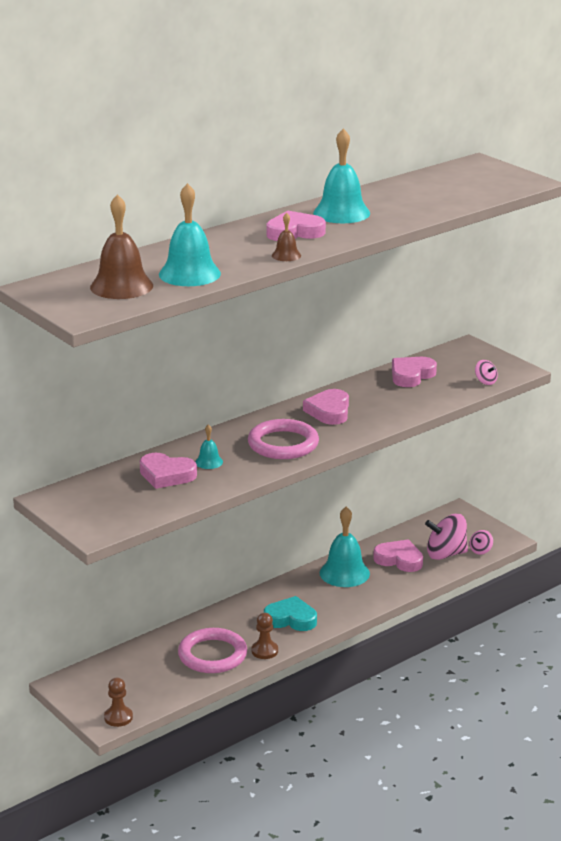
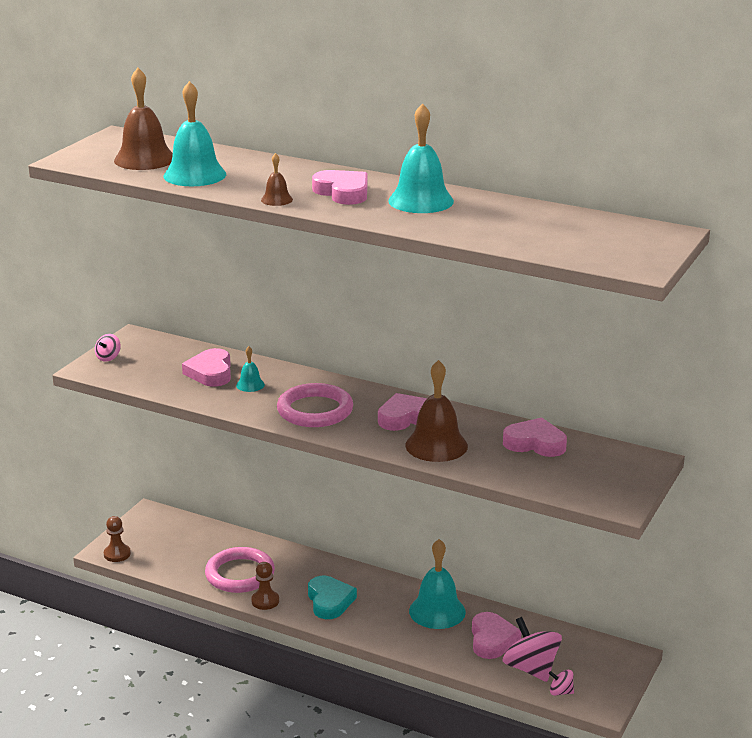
camera: 65 degrees right, 0 degrees up
pink spinning top [475,360,498,385] -> pink spinning top moved to [95,334,121,362]
none -> brown bell [405,360,468,462]

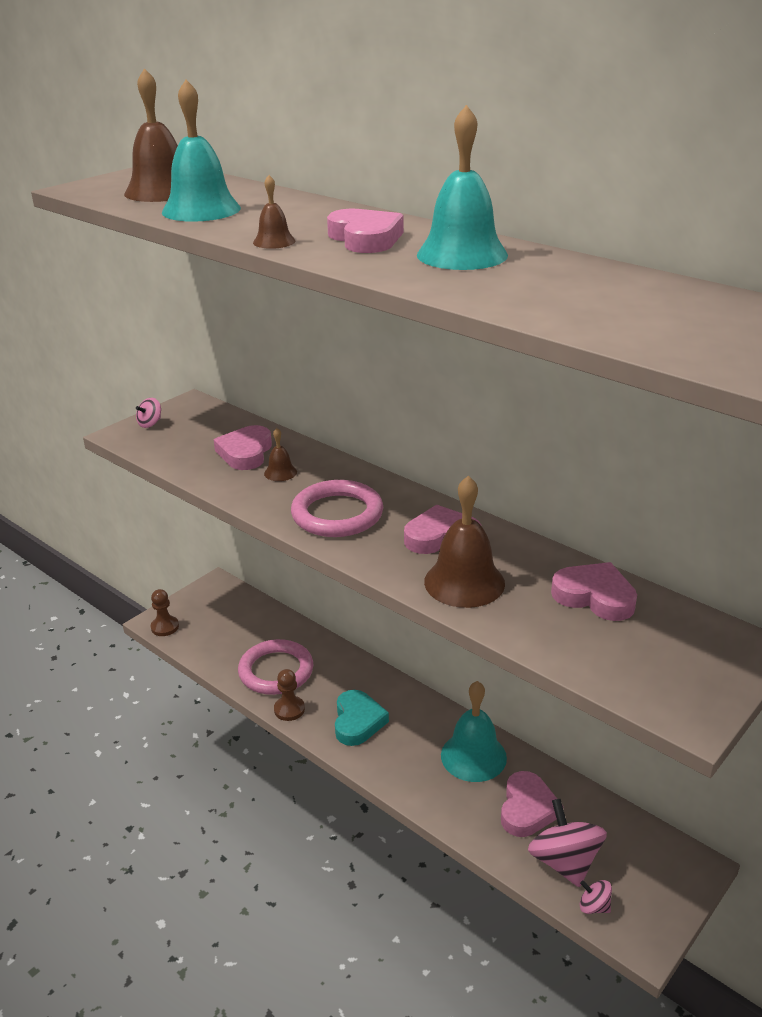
camera: 15 degrees right, 5 degrees up
turquoise bell [236,346,265,392] -> brown bell [264,428,297,481]

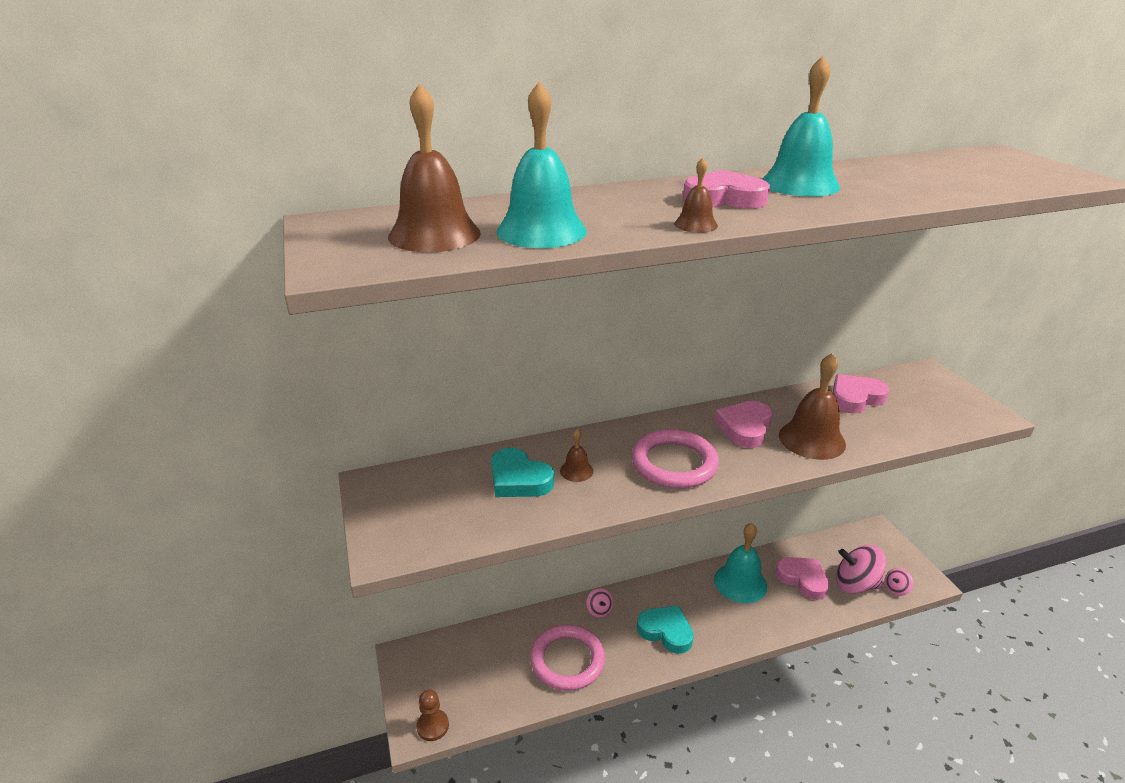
camera: 60 degrees left, 0 degrees up
pink spinning top [136,398,161,428] -> pink spinning top moved to [586,588,613,617]
pink heart [214,425,272,470] -> turquoise heart [491,448,554,497]
brown pawn [274,669,305,721] -> none

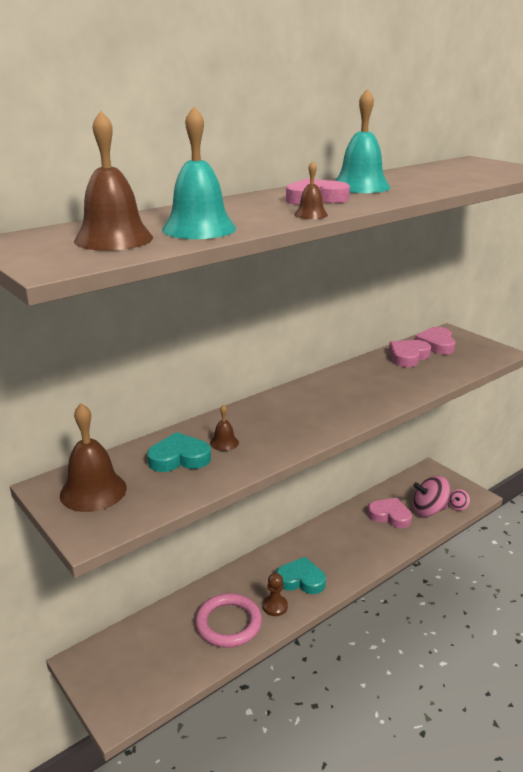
camera: 20 degrees left, 5 degrees down
brown pawn [416,690,449,741] -> brown pawn moved to [263,573,288,616]
turquoise heart [491,448,554,497] -> turquoise heart turned 150 degrees clockwise [147,432,211,472]
pink spinning top [586,588,613,617] -> none
pink ring [632,429,719,489] -> none
turquoise bell [714,523,767,603] -> none
pink heart [715,401,772,448] -> pink heart moved to [415,327,456,355]
brown bell [779,353,846,460] -> brown bell moved to [60,403,127,512]

